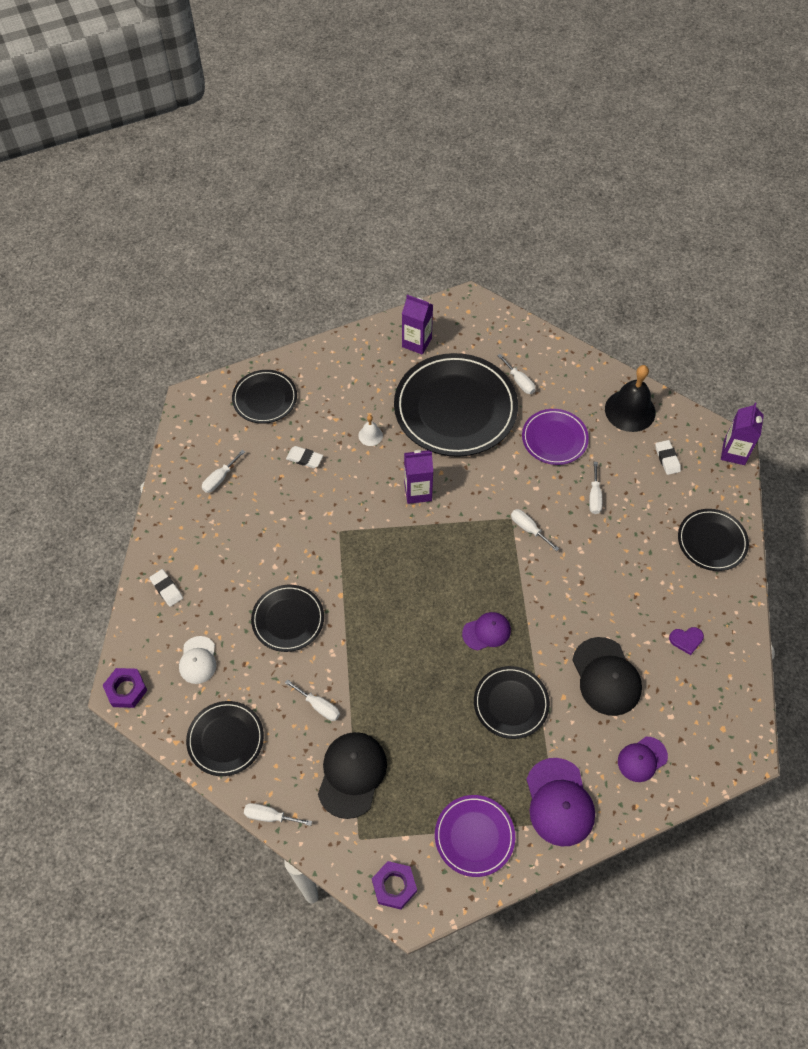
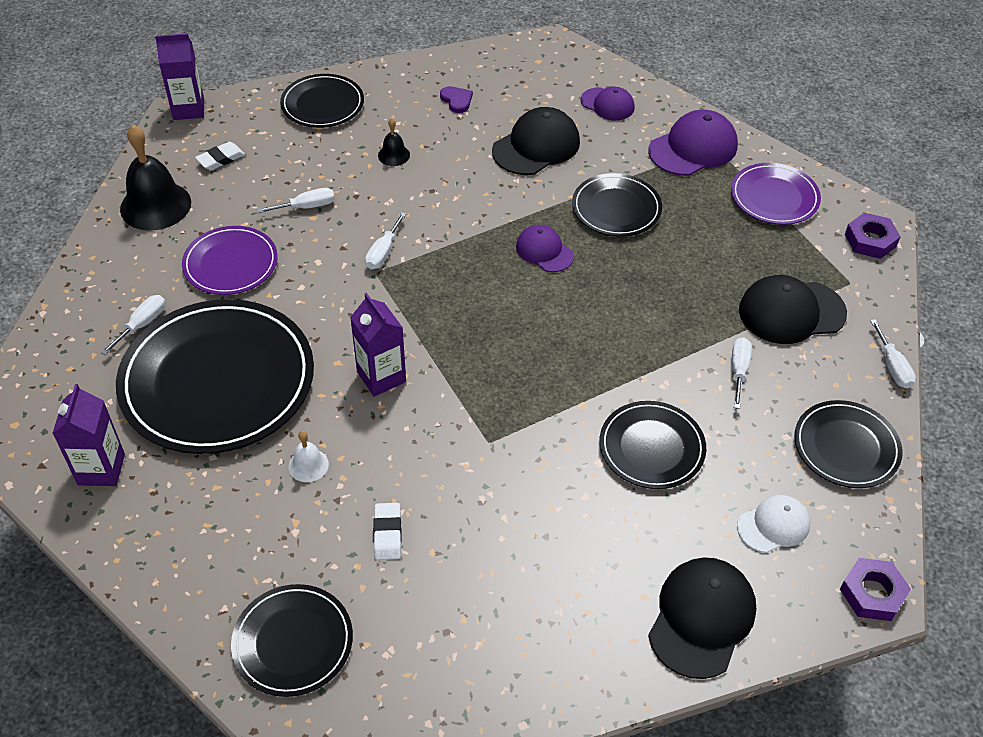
camera: 115 degrees left, 10 degrees down
white eraser [149,569,183,607] -> black cap [648,557,756,679]
white screwdriver [202,450,245,493] -> none
none -> black bell [378,118,410,166]

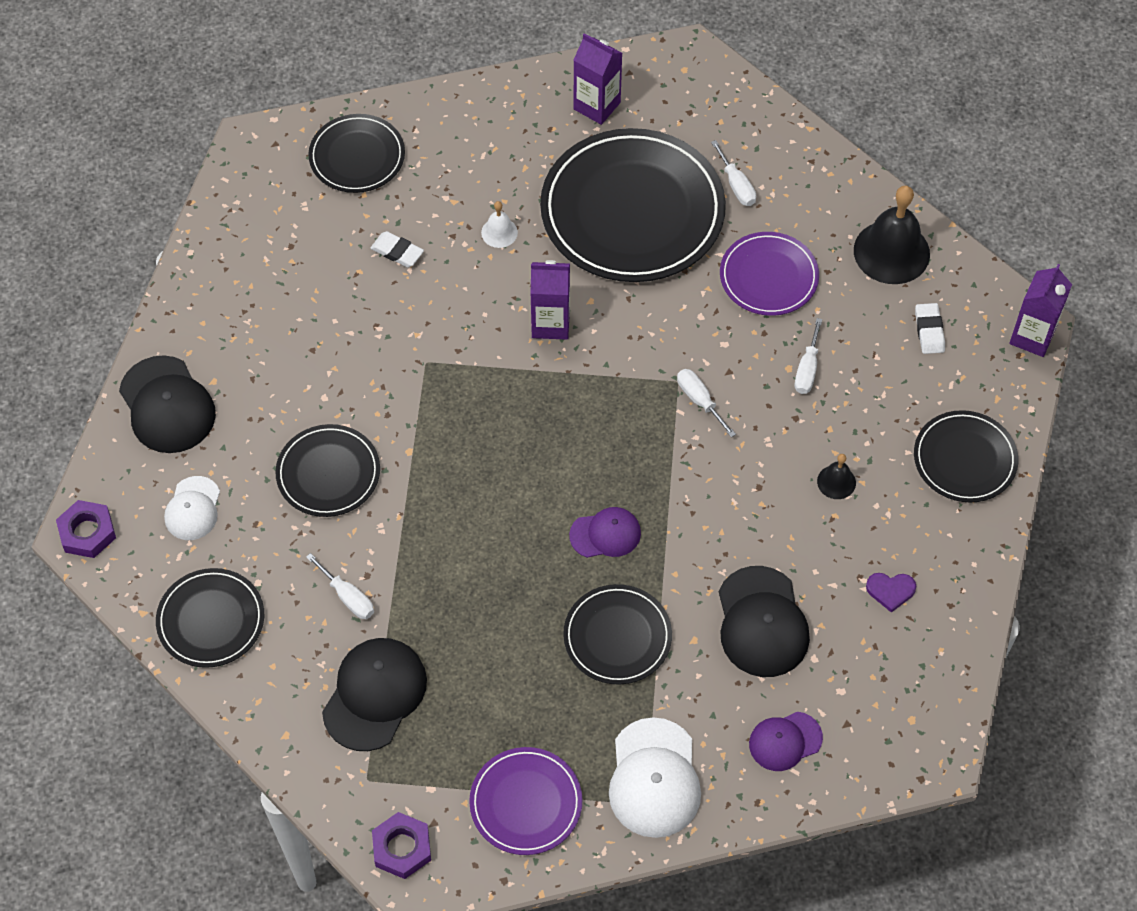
camera: 125 degrees right, 10 degrees up
purple cap [648,110,738,176] -> white cap [609,717,701,838]
white screwdriver [870,319,916,388] -> none

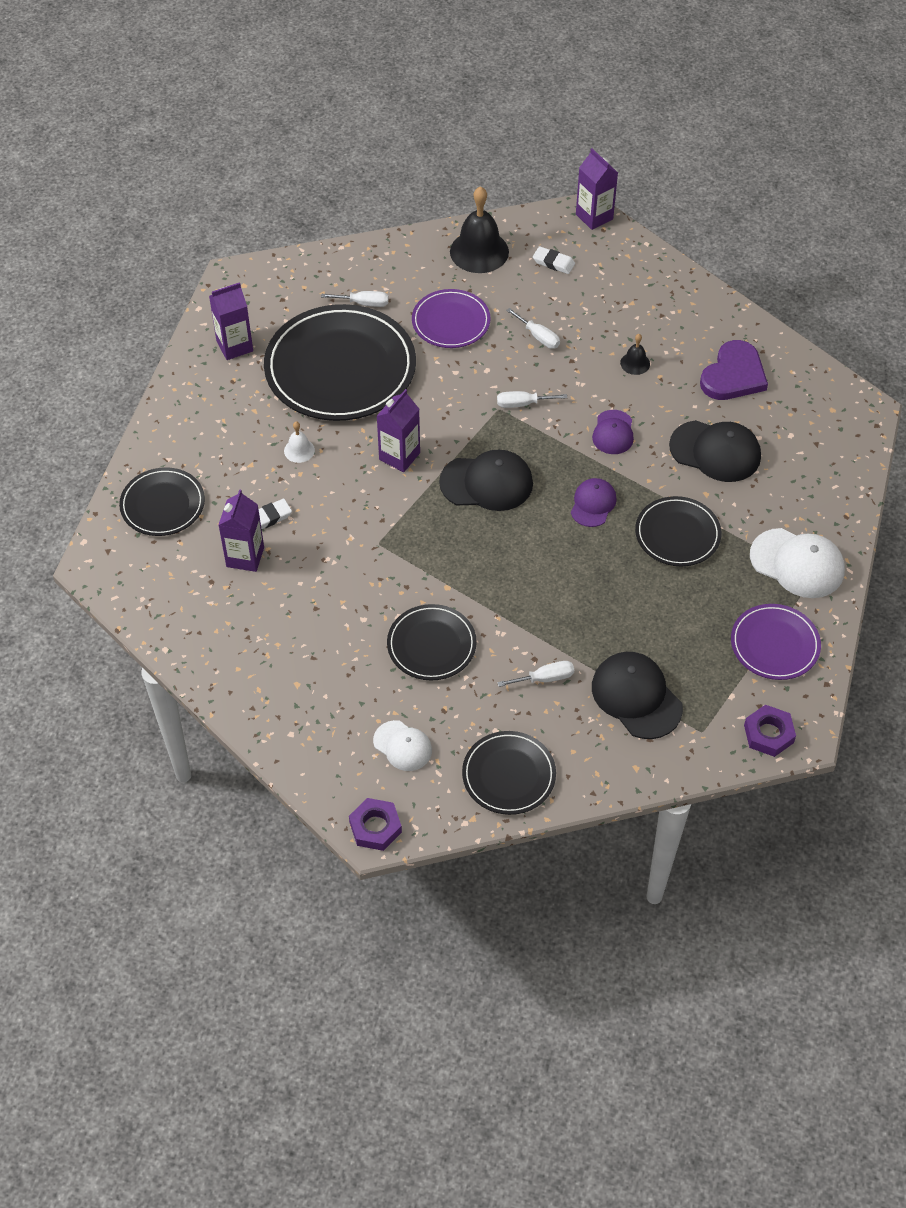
camera: 60 degrees left, 5 degrees down
black cap [119,355,216,453] -> black cap moved to [439,449,533,511]
purple cap [749,712,823,771] -> purple cap moved to [592,410,634,454]
purple heart [866,573,916,612] -> purple heart [700,340,768,400], size x2.07
black plate [914,410,1018,502] -> none
none -> purple carton [218,489,264,572]

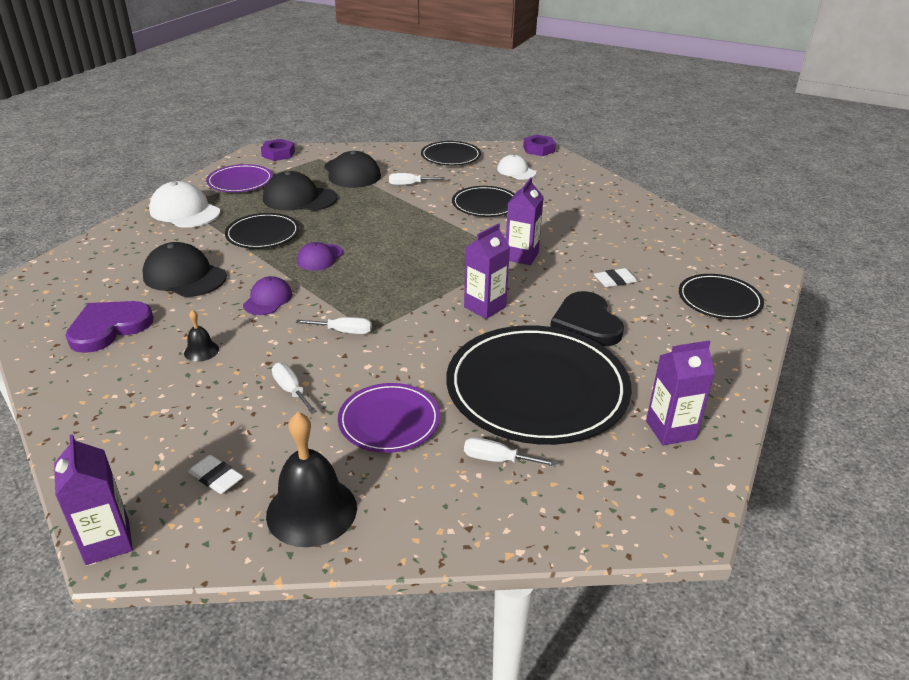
camera: 170 degrees left, 20 degrees down
purple carton [218,489,264,572] -> purple carton moved to [506,177,544,265]
white bell [284,422,315,463] -> black heart [550,291,624,346]
black cap [439,449,533,511] -> black cap moved to [263,171,338,211]

